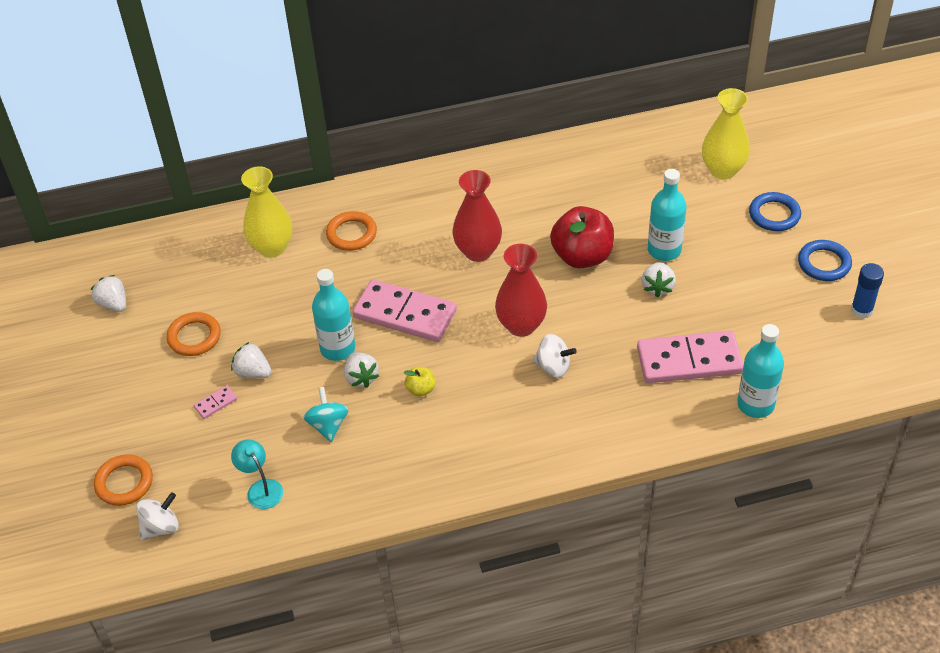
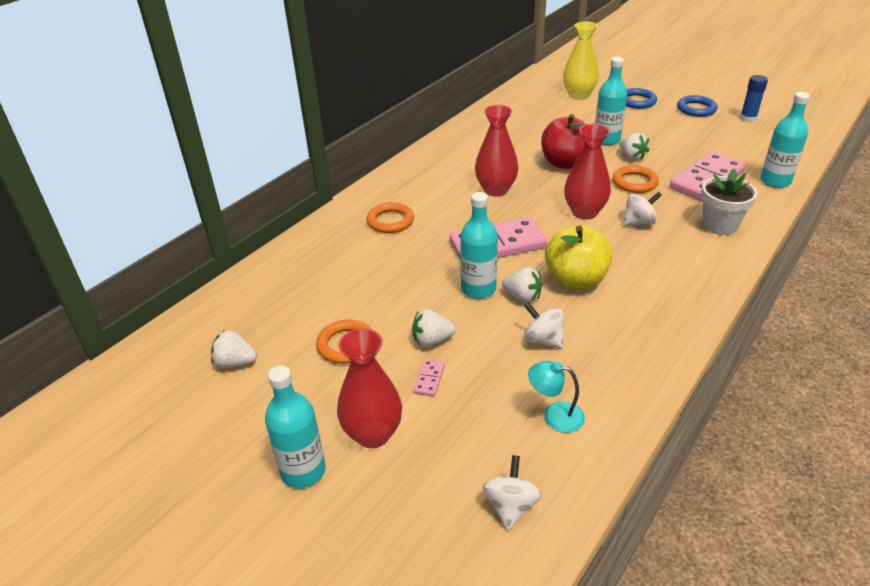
camera: 40 degrees left, 10 degrees down
orange ring [94,455,153,506] -> orange ring moved to [613,165,659,193]
yellow vase [241,166,292,257] -> none
turquoise spinning top [303,387,349,442] -> white spinning top [524,302,564,349]
yellow apple [404,367,435,397] -> yellow apple [545,225,612,289], size x2.22
none -> turquoise bottle [265,365,326,488]
none -> red vase [337,328,402,448]
none -> white flower pot [701,168,757,235]

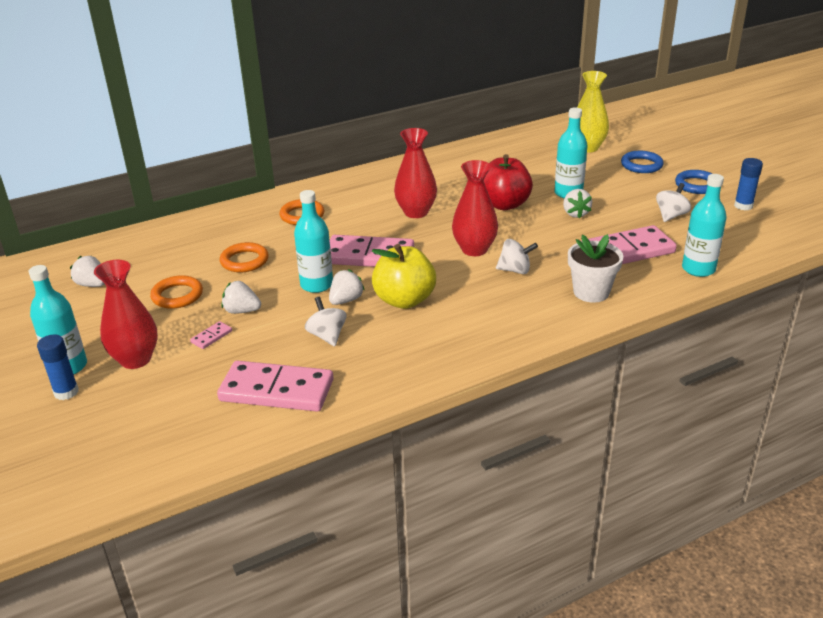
camera: 25 degrees right, 5 degrees down
white spinning top [483,455,542,530] -> white spinning top moved to [656,183,691,222]
white strawberry [502,267,542,303] -> white strawberry turned 105 degrees counterclockwise [329,269,365,305]
turquoise lamp [528,361,585,433] -> pink domino [217,360,334,412]
orange ring [613,165,659,193] -> orange ring moved to [220,242,269,272]
none -> blue glue stick [37,335,79,400]

